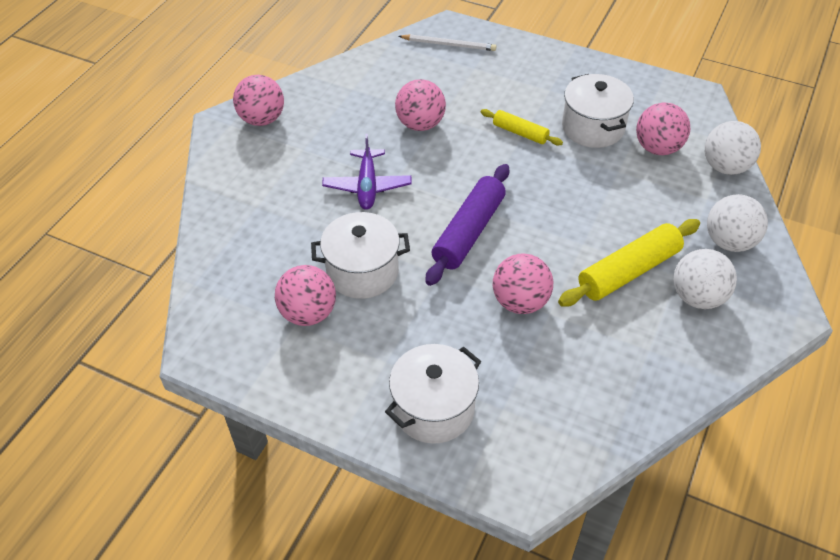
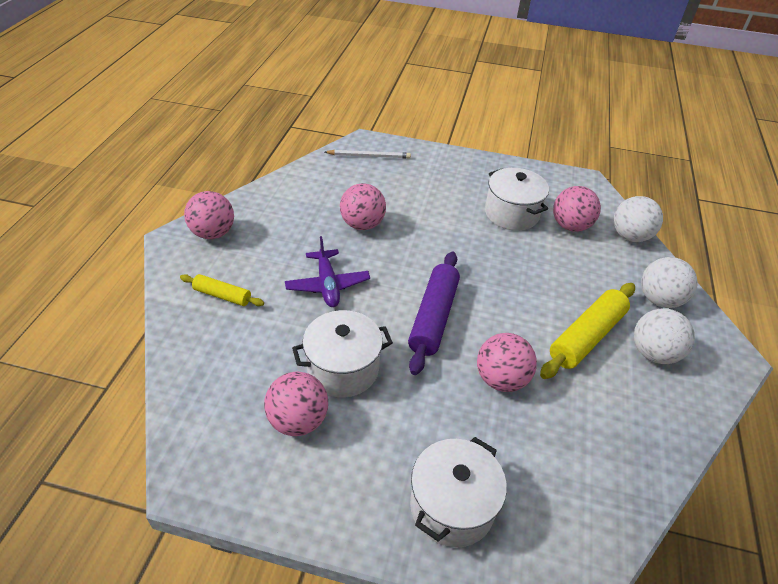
camera: 15 degrees left, 5 degrees down
yellow rolling pin [481,109,563,146] -> yellow rolling pin moved to [180,274,264,306]

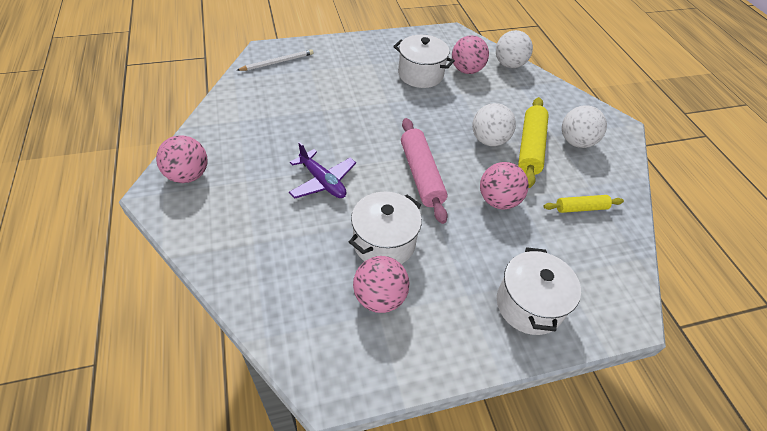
camera: 30 degrees left, 5 degrees up
yellow rolling pin [180,274,264,306] -> yellow rolling pin moved to [543,195,624,213]
pink ball [340,183,386,230] -> none
purple rolling pin [408,252,460,375] -> pink rolling pin [401,118,448,224]
white ball [641,257,698,308] -> white ball moved to [472,103,516,146]

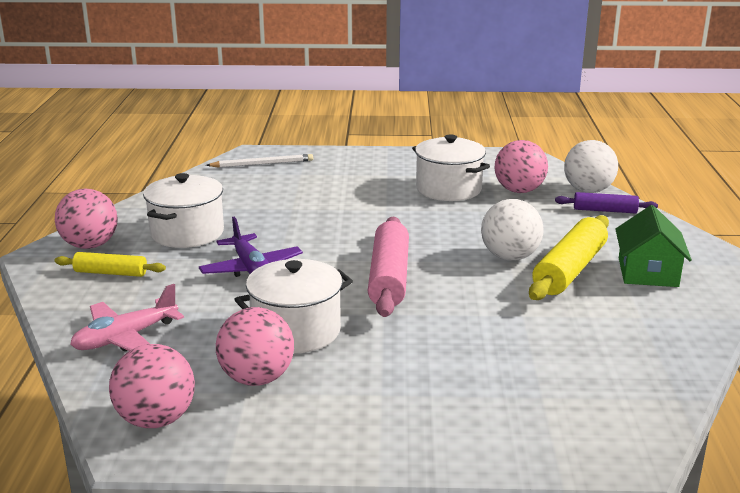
camera: 20 degrees right, 25 degrees down
pink ball [480,162,529,209] -> pink ball moved to [109,344,195,428]
white pot [497,247,581,335] -> white pot moved to [143,173,224,248]
yellow rolling pin [543,195,624,213] -> yellow rolling pin moved to [55,252,166,277]
white ball [562,105,607,148] -> green house [615,205,692,287]
none -> pink plane [70,284,184,351]
none -> purple rolling pin [555,192,658,213]

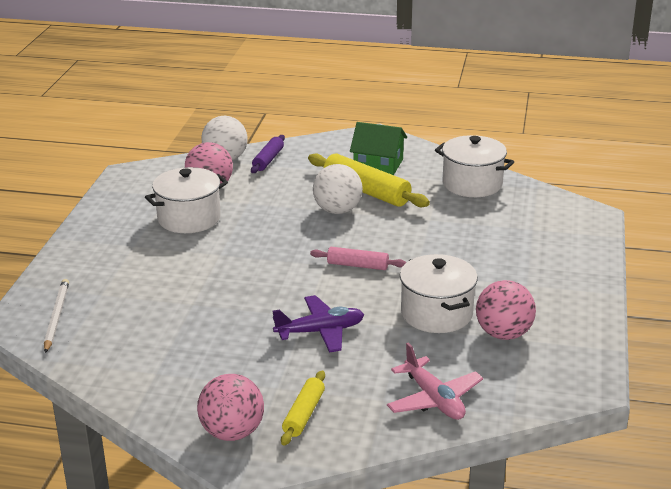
camera: 80 degrees left, 5 degrees up
pink ball [109,344,195,428] -> none
white pot [143,173,224,248] -> white pot moved to [435,135,514,197]
pink rolling pin [368,216,409,317] -> pink rolling pin [310,247,406,270], size x0.57

